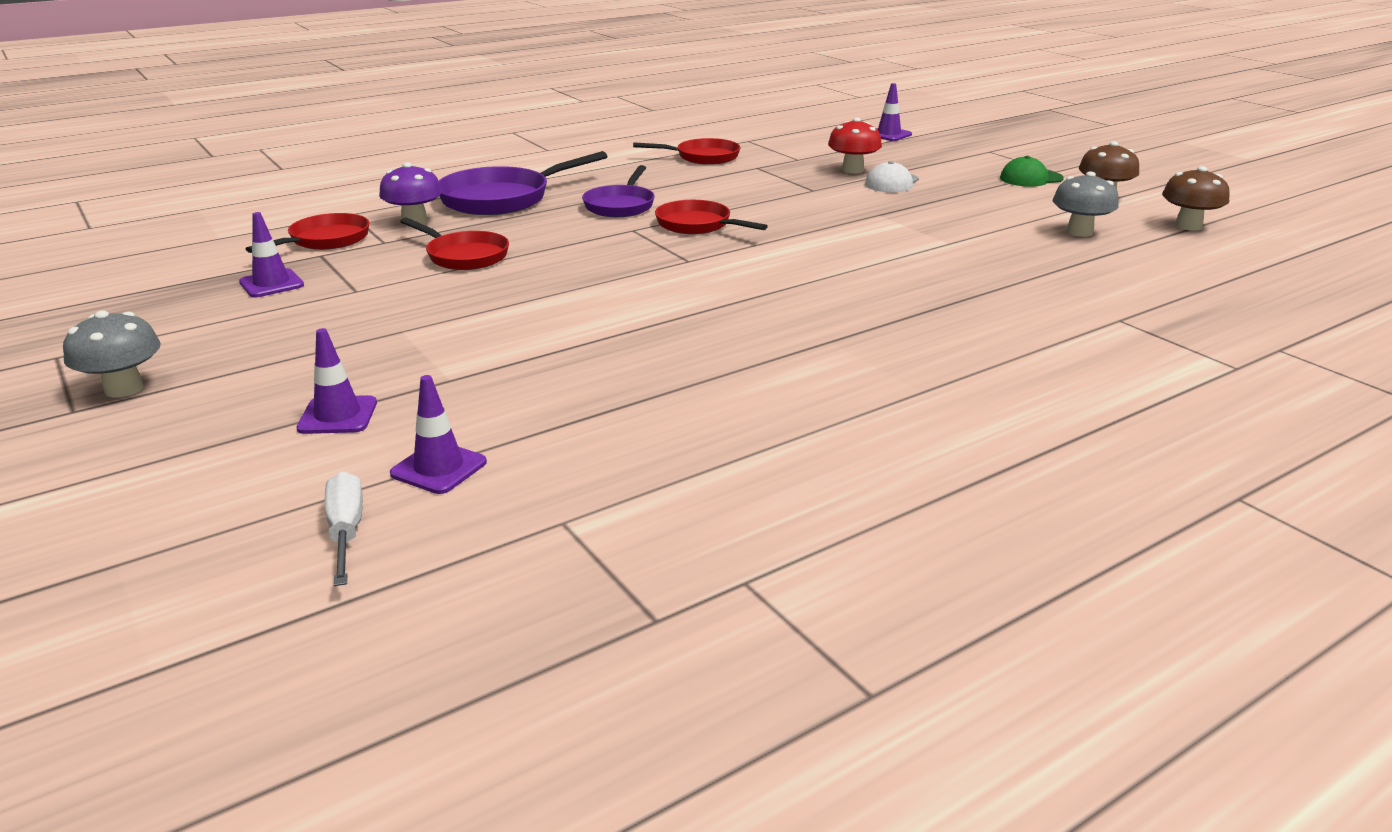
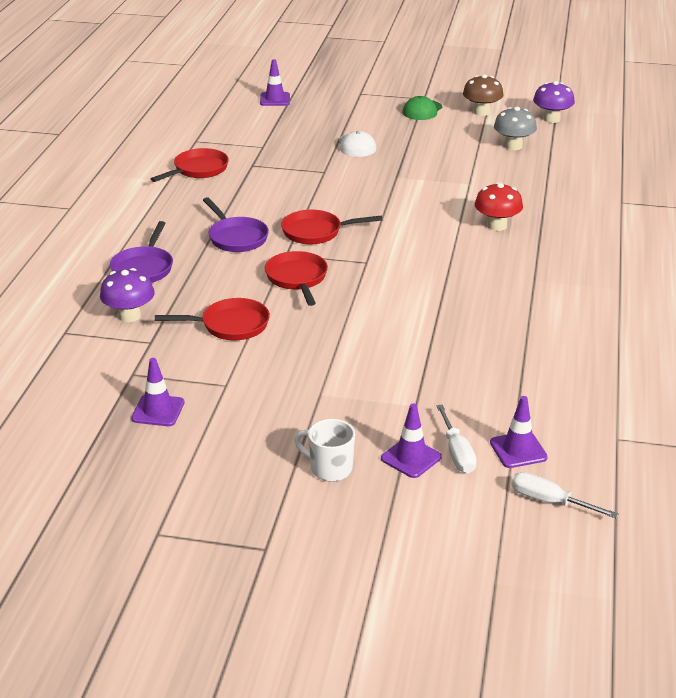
camera: 45 degrees left, 5 degrees up
grey mushroom [63,310,161,398] -> none
red pan [246,213,370,253] -> red pan moved to [265,251,328,306]
purple pan [439,151,607,215] -> purple pan [110,221,173,283], size x0.65
red mushroom [828,118,882,174] -> red mushroom moved to [475,182,523,231]
brown mushroom [1162,166,1230,231] -> purple mushroom [533,81,575,123]
none -> white mug [294,419,355,482]
none -> white screwdriver [436,405,477,473]

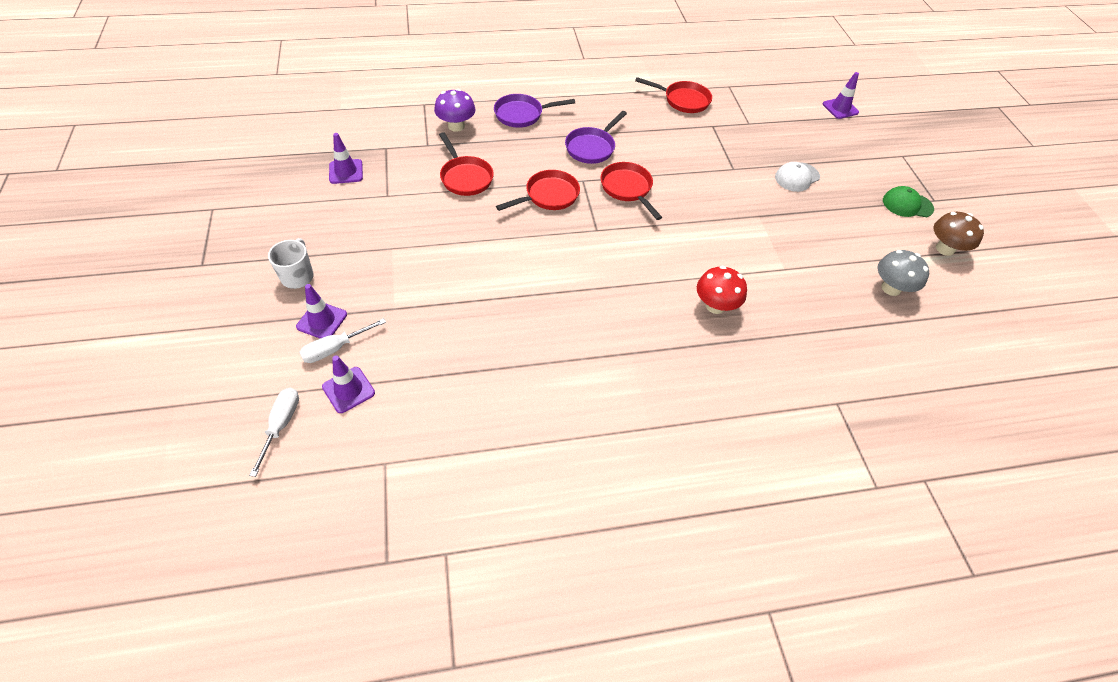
camera: 65 degrees right, 20 degrees up
purple mushroom [533,81,575,123] -> none

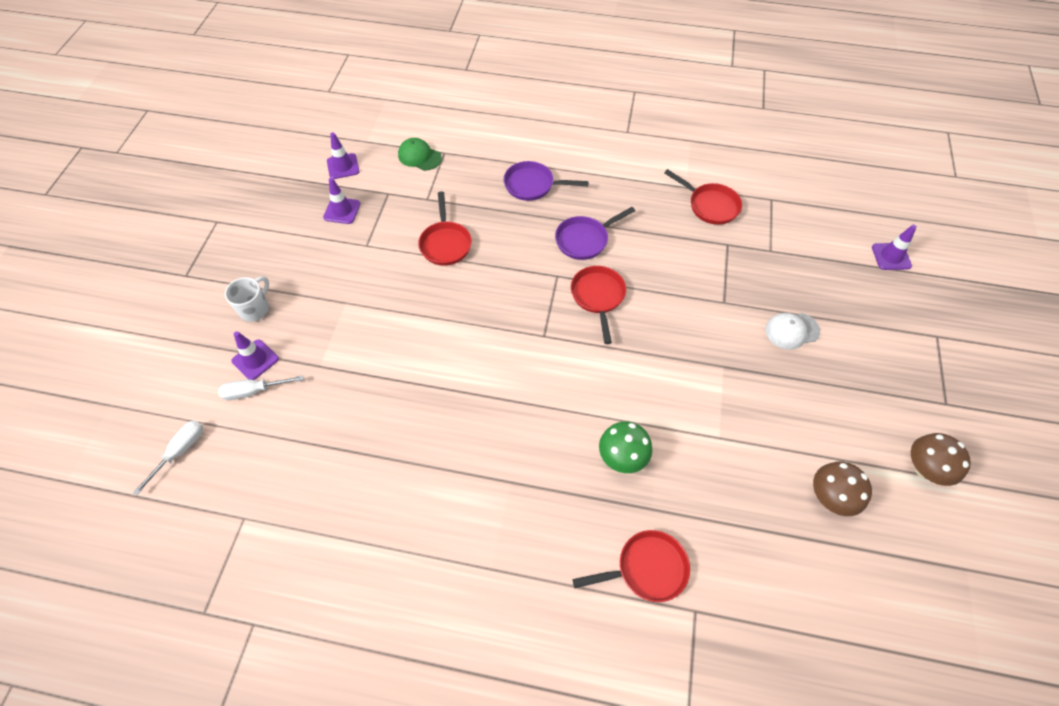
camera: 25 degrees right, 5 degrees up
purple traffic cone [322,356,375,413] -> purple traffic cone moved to [327,132,359,179]
purple mushroom [434,89,476,132] -> none
red pan [496,170,580,211] -> red pan moved to [573,530,690,602]
red mushroom [697,266,747,314] -> green mushroom [599,421,653,473]
grey mushroom [878,250,929,296] -> brown mushroom [813,462,872,516]
green cap [883,186,934,217] -> green cap moved to [398,138,442,171]

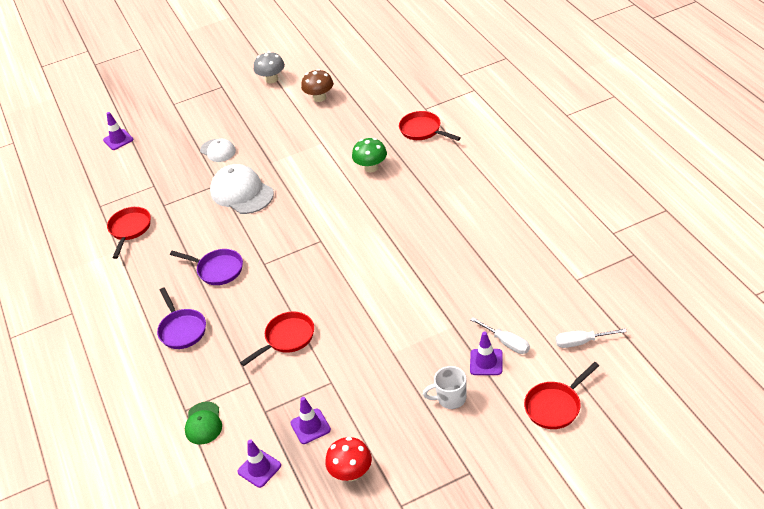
camera: 120 degrees left, 15 degrees down
red pan [571,266,626,344] -> red pan moved to [524,362,599,429]
brown mushroom [911,433,971,486] -> grey mushroom [254,51,285,83]
none -> white cap [210,164,274,214]
none -> red mushroom [325,437,372,481]

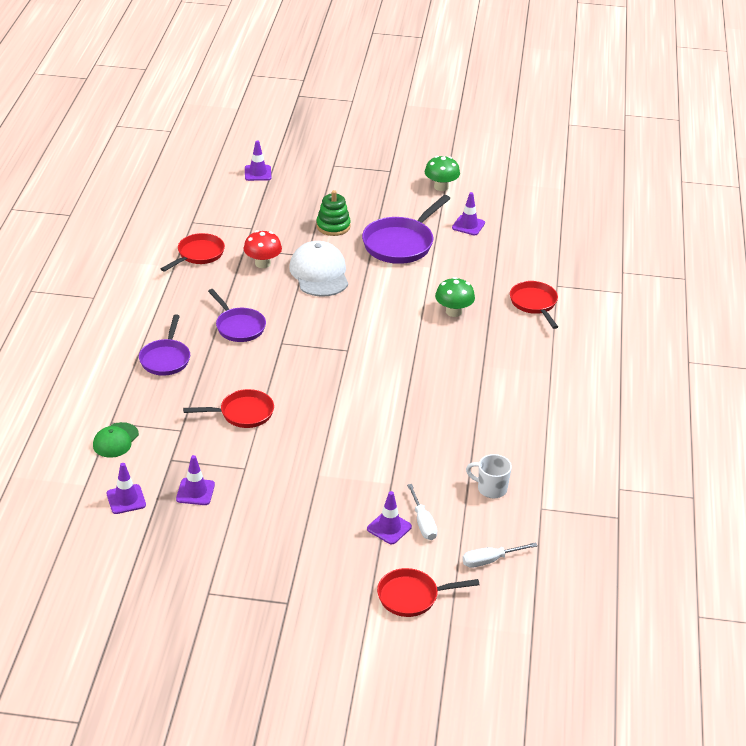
camera: 25 degrees right, 5 degrees down
white cap [200,139,236,162] -> green stacking toy [316,190,351,236]
grey mushroom [254,51,285,83] -> green mushroom [425,156,460,191]
brown mushroom [301,69,333,102] -> purple traffic cone [452,192,485,235]
red mushroom [325,437,372,481] -> red mushroom moved to [243,230,282,268]
white mug [423,366,466,409] -> white mug moved to [466,454,512,498]
white screwdriver [556,328,627,348] -> white screwdriver turned 45 degrees counterclockwise [462,542,538,568]
none -> purple pan [362,195,451,264]

